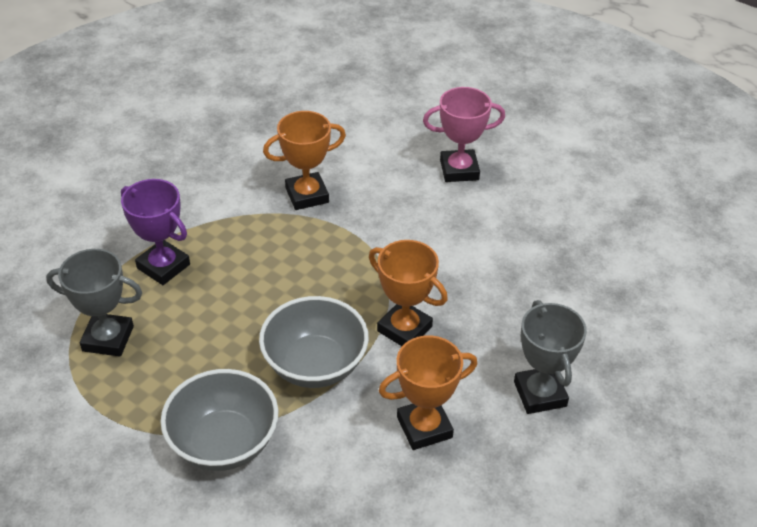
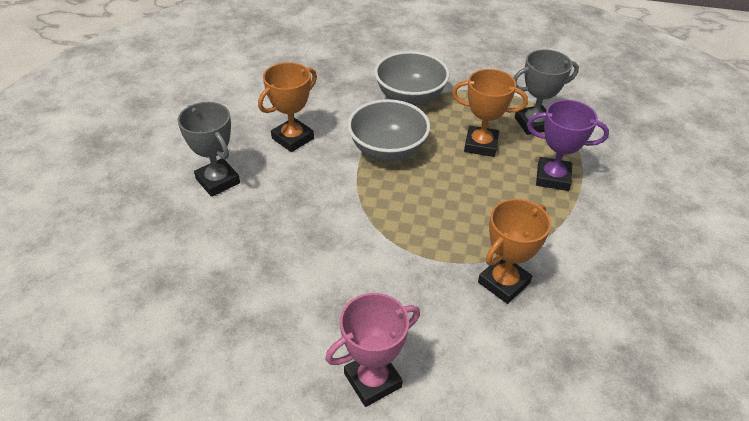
camera: 155 degrees right, 0 degrees up
orange trophy [369,240,448,346] -> orange trophy moved to [452,69,528,157]

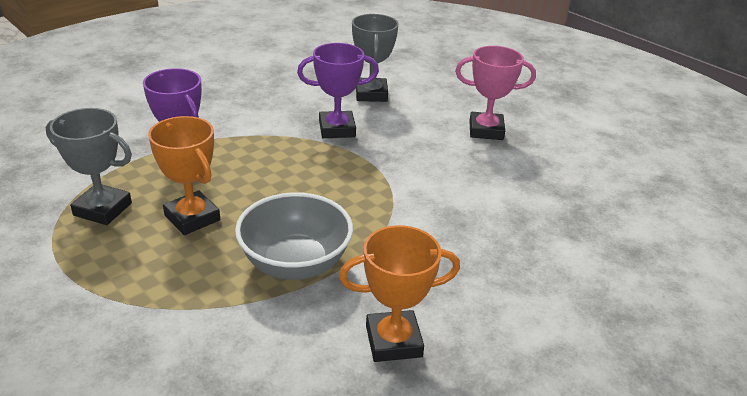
camera: 145 degrees left, 10 degrees down
grey trophy [177,102,240,197] -> grey trophy moved to [352,14,399,102]
grey bowl [374,51,450,106] -> none
orange trophy [478,199,551,304] -> purple trophy [297,43,379,138]

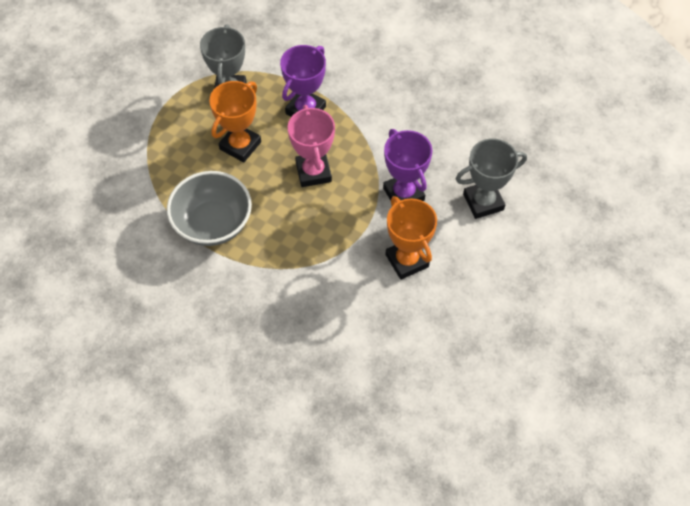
camera: 75 degrees right, 25 degrees up
orange trophy [339,225,460,362] -> orange trophy moved to [385,196,437,280]
pink trophy [455,46,536,140] -> pink trophy moved to [288,105,335,187]

